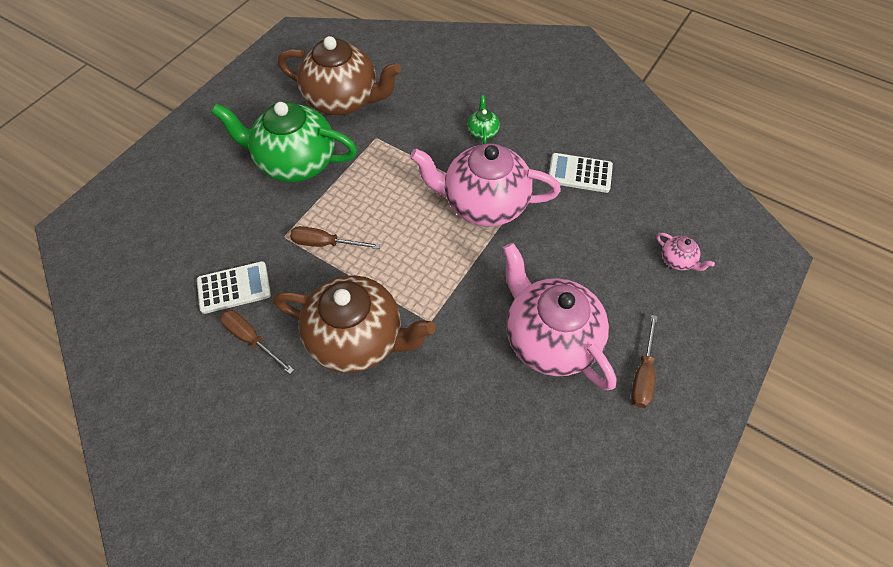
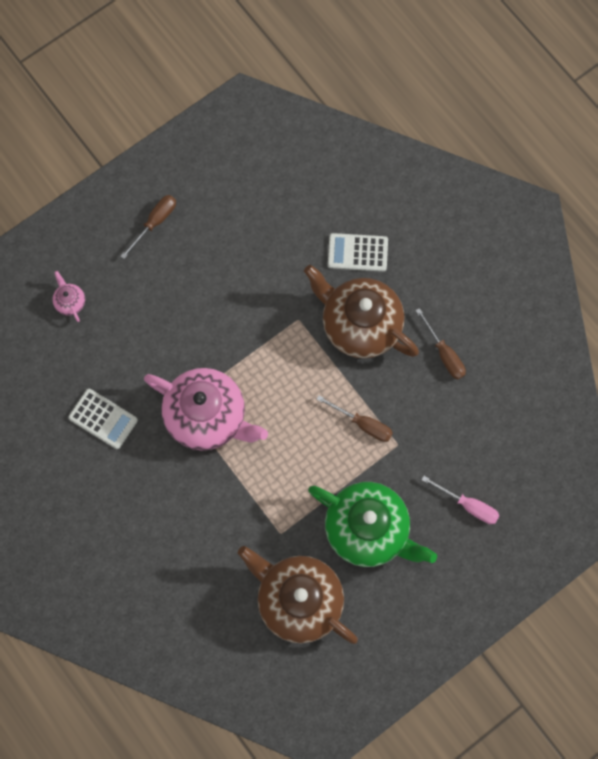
camera: 160 degrees left, 15 degrees up
white calculator [197,261,271,314] -> white calculator moved to [328,233,388,272]
green teapot [467,95,500,144] -> none
pink teapot [503,243,617,390] -> none
none -> pink screwdriver [421,476,499,524]

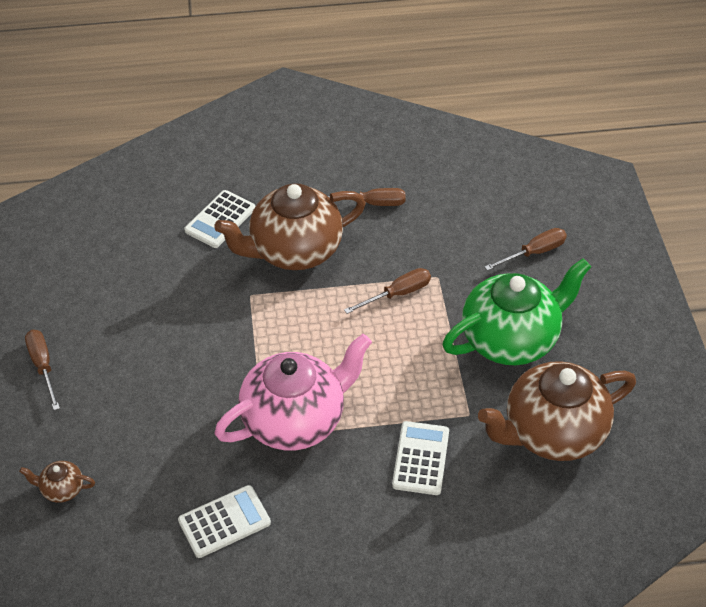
camera: 60 degrees left, 25 degrees down
pink teapot [52,271,85,322] -> brown teapot [19,461,95,503]
pink screwdriver [421,476,499,524] -> brown screwdriver [484,228,567,271]
none -> white calculator [392,421,449,495]

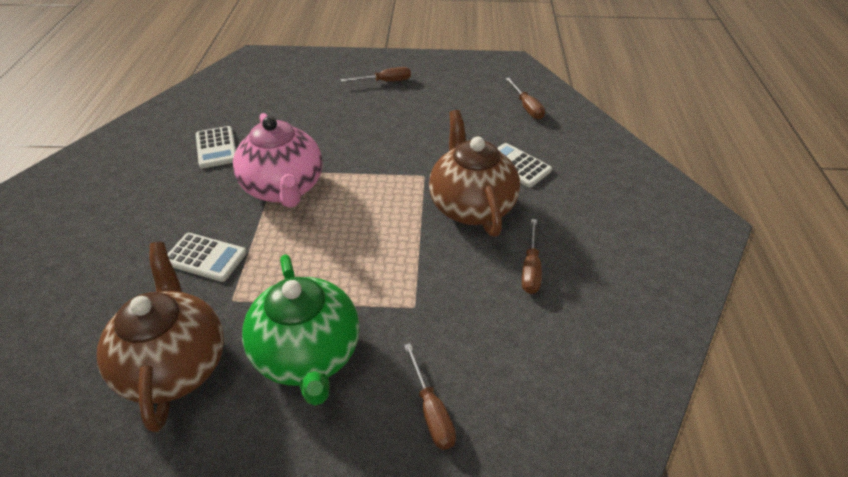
camera: 100 degrees right, 5 degrees down
brown teapot [19,461,95,503] -> none
brown screwdriver [344,268,431,314] -> brown screwdriver moved to [505,78,545,119]

